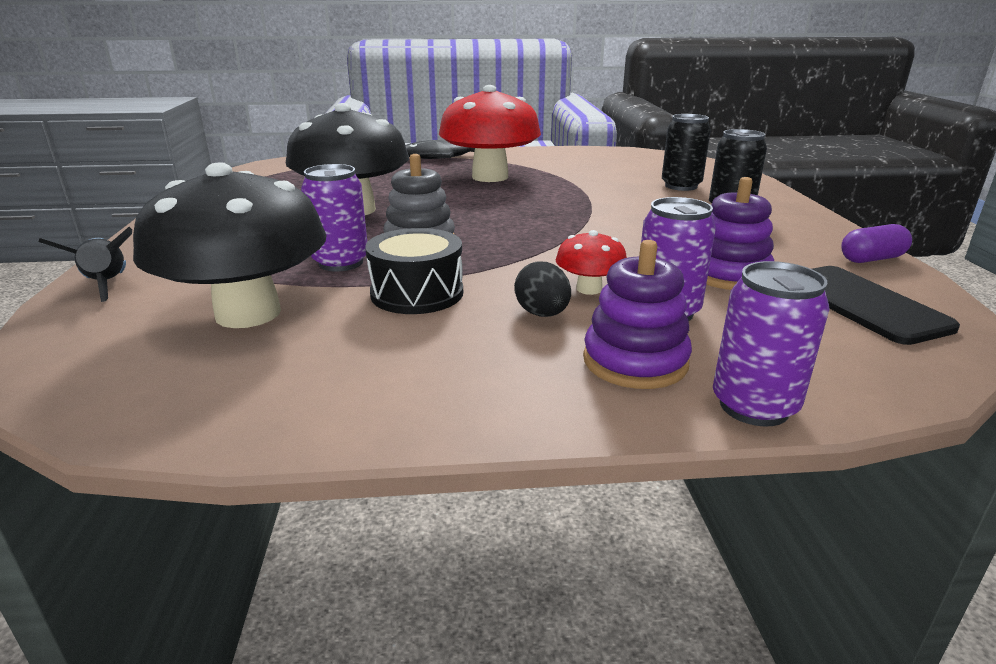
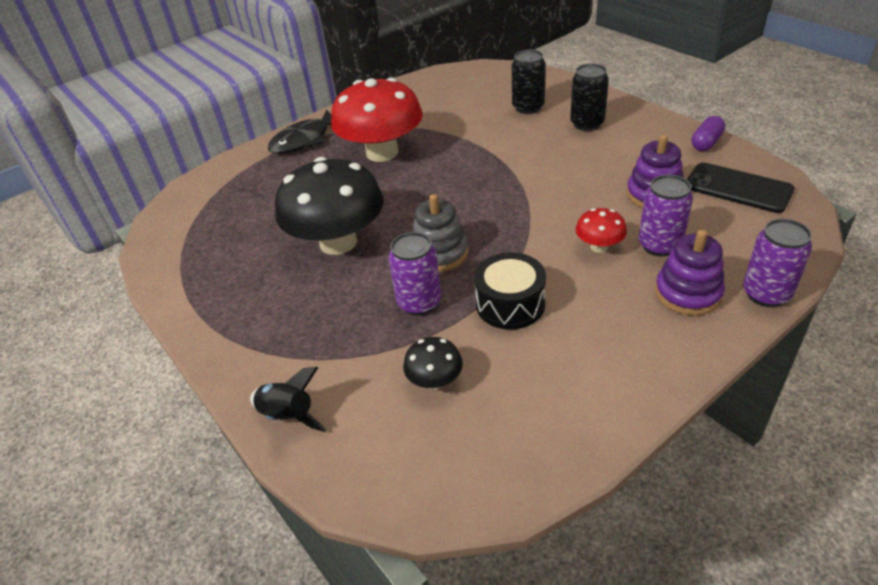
camera: 30 degrees left, 15 degrees up
black mushroom [133,162,327,328] -> black mushroom [403,337,463,389], size x0.44
black egg [514,262,571,317] -> none

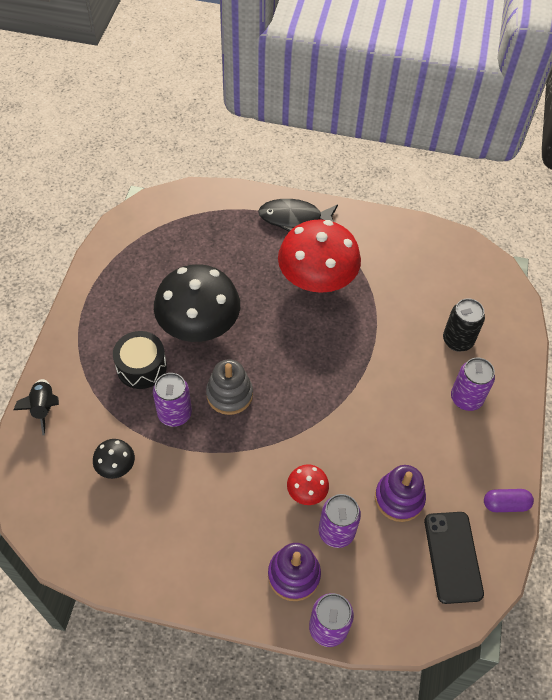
camera: 45 degrees right, 15 degrees up
black drum [474,252,546,330] -> black drum moved to [113,331,167,389]
black can [570,63,609,131] -> purple can [451,358,495,411]

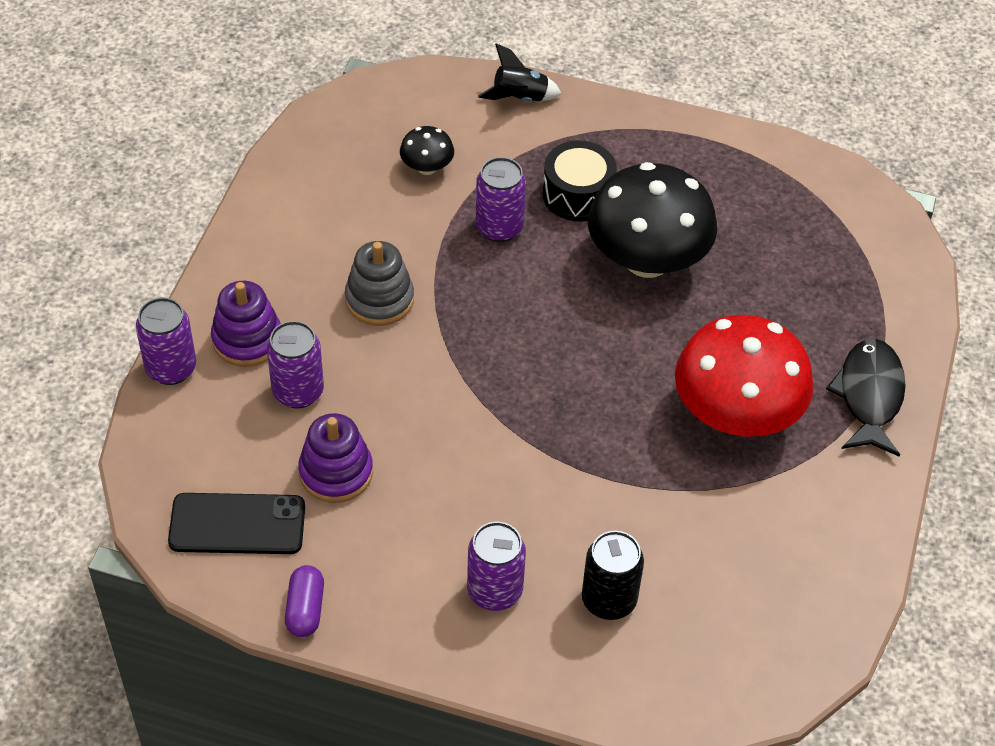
camera: 95 degrees right, 5 degrees down
grey stacking toy [206,359,253,415] -> grey stacking toy moved to [345,241,414,326]
red mushroom [287,464,329,505] -> none

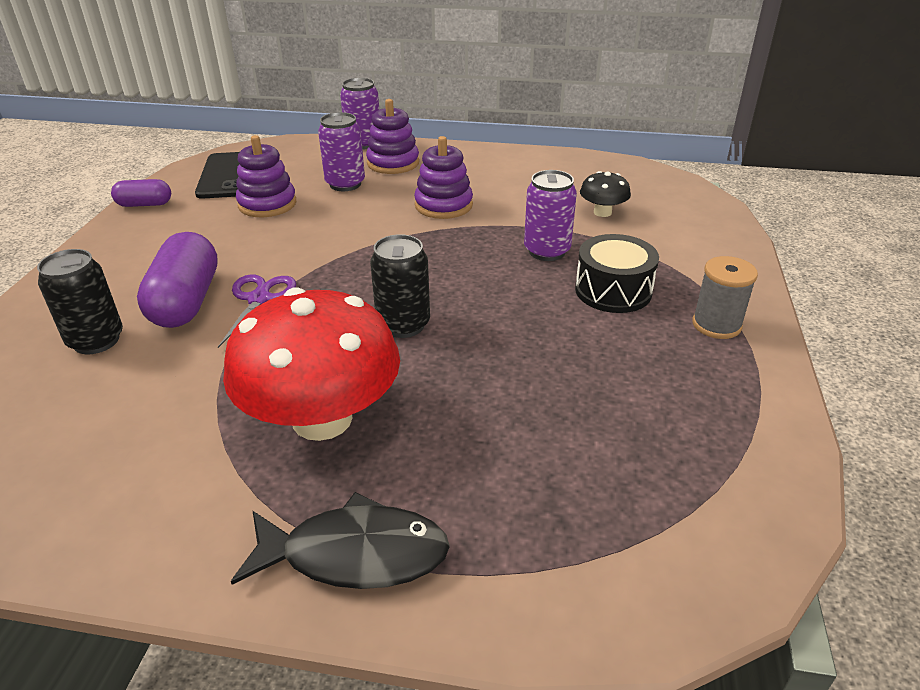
camera: 85 degrees right, 15 degrees down
grey stacking toy [345,241,414,326] -> purple stacking toy [414,136,473,219]
purple can [467,522,526,611] -> none
black rocket [478,43,562,102] -> none
black mushroom [588,162,717,278] -> none
none -> purple capsule [137,232,218,328]
none -> purple scissors [218,274,296,348]
none -> black can [370,234,430,338]
none -> grey spool [692,256,758,339]

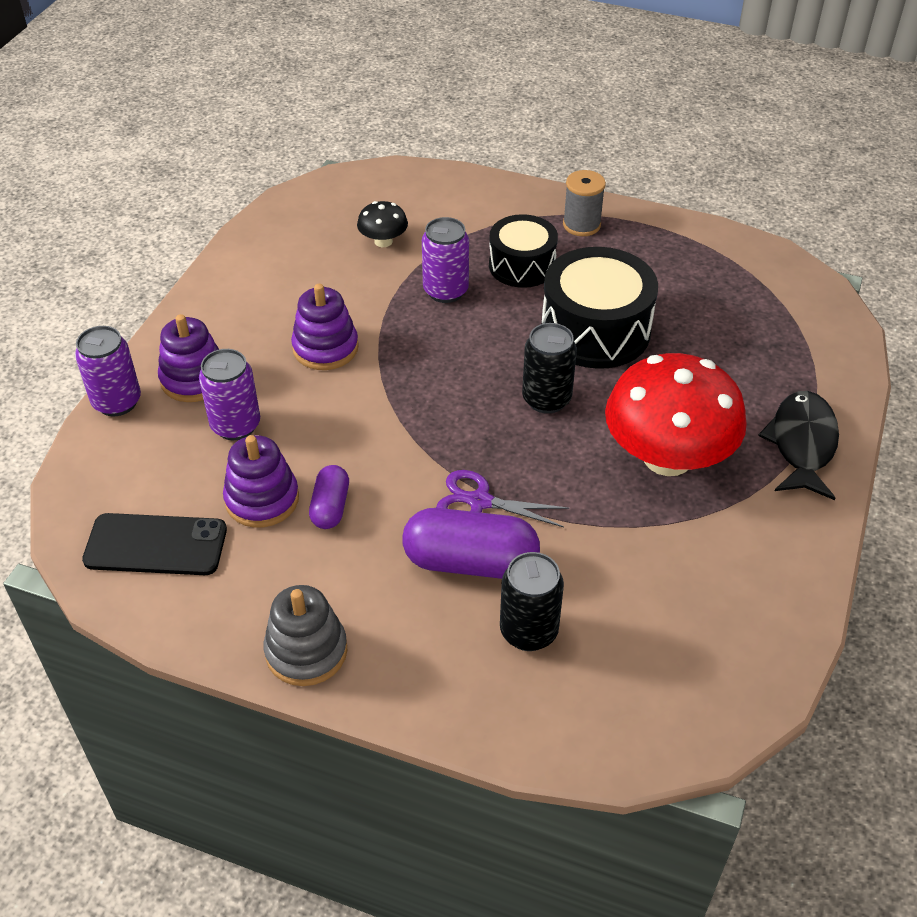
camera: 80 degrees left, 10 degrees up
purple capsule [111,179,171,207] -> purple capsule moved to [309,465,349,529]
none -> grey stacking toy [263,585,347,686]
none -> black drum [541,247,658,369]

